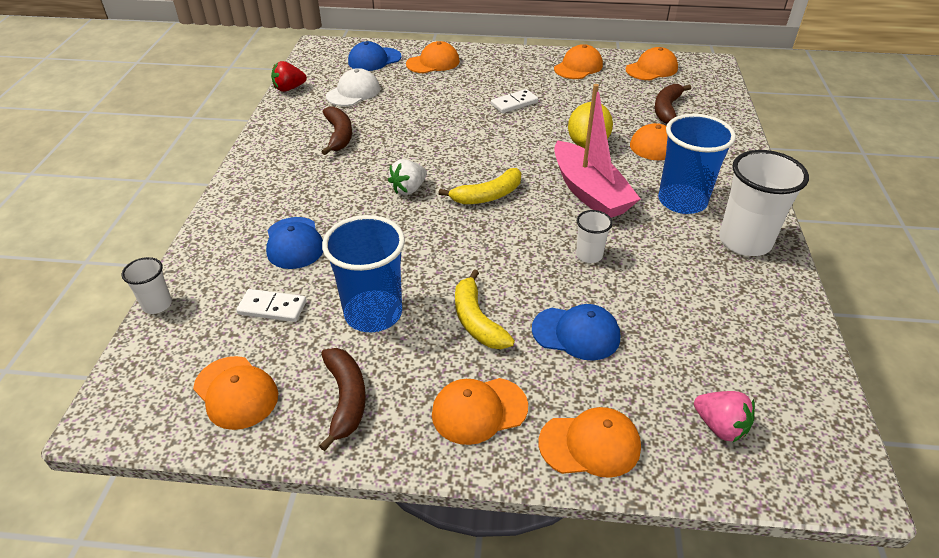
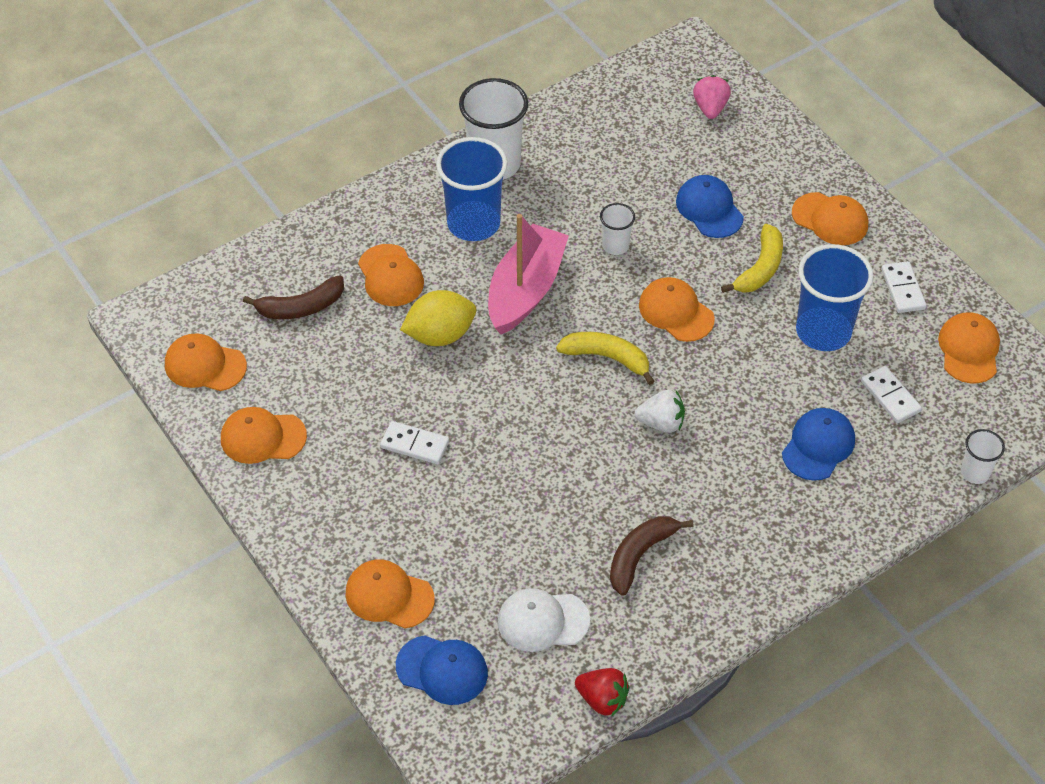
camera: 130 degrees left, 10 degrees up
brown banana [319,348,366,451] -> white domino [881,261,927,313]
orange cap [539,407,641,478] -> orange cap moved to [639,277,715,342]

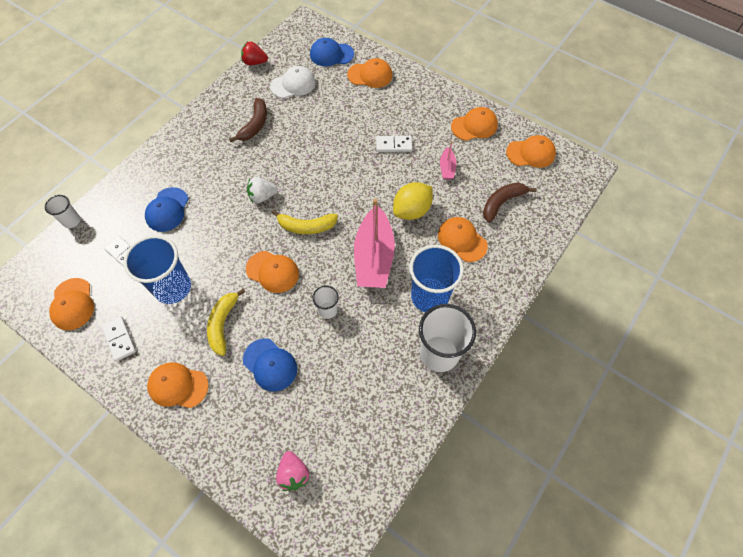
camera: 160 degrees right, 10 degrees up
none -> pink boat [440,141,457,179]

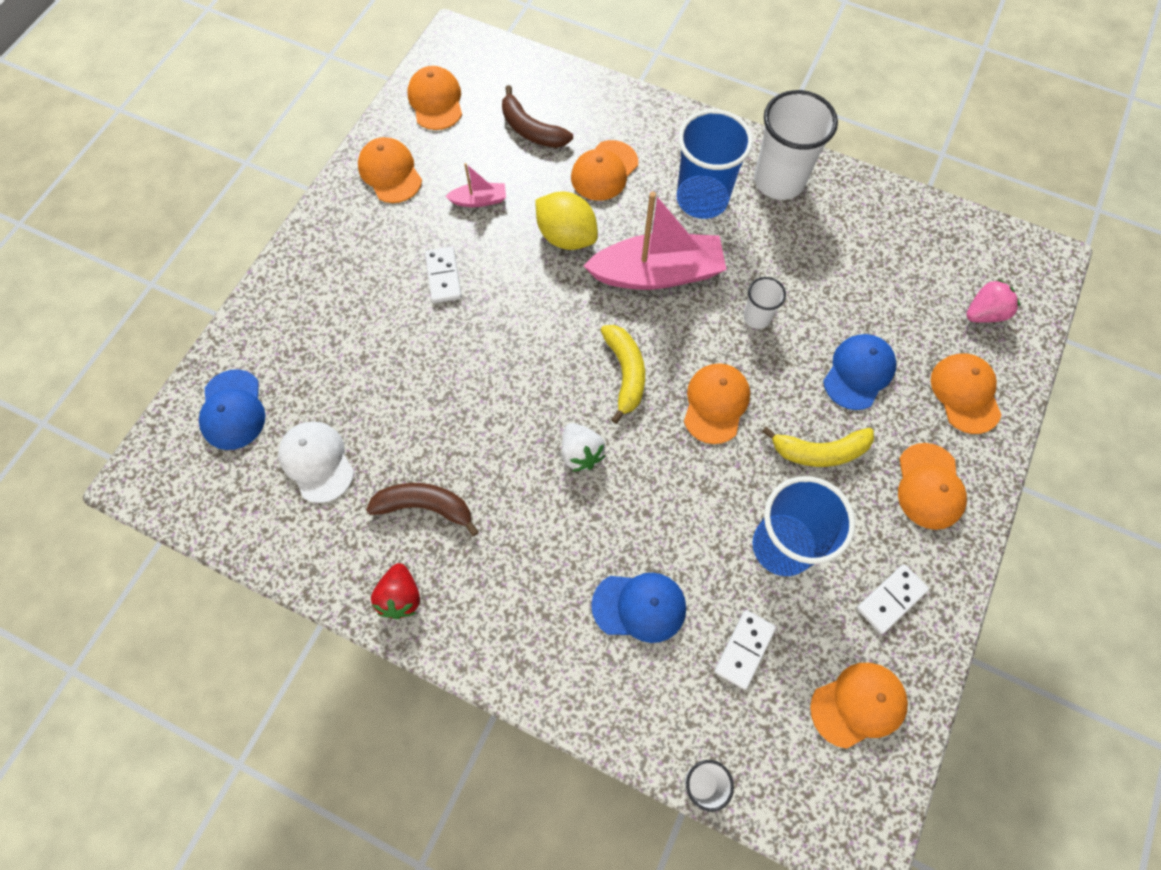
camera: 100 degrees left, 5 degrees up
red strawberry [241,42,268,65] -> red strawberry moved to [371,563,420,619]
orange cap [347,58,393,88] -> orange cap moved to [931,354,1001,434]

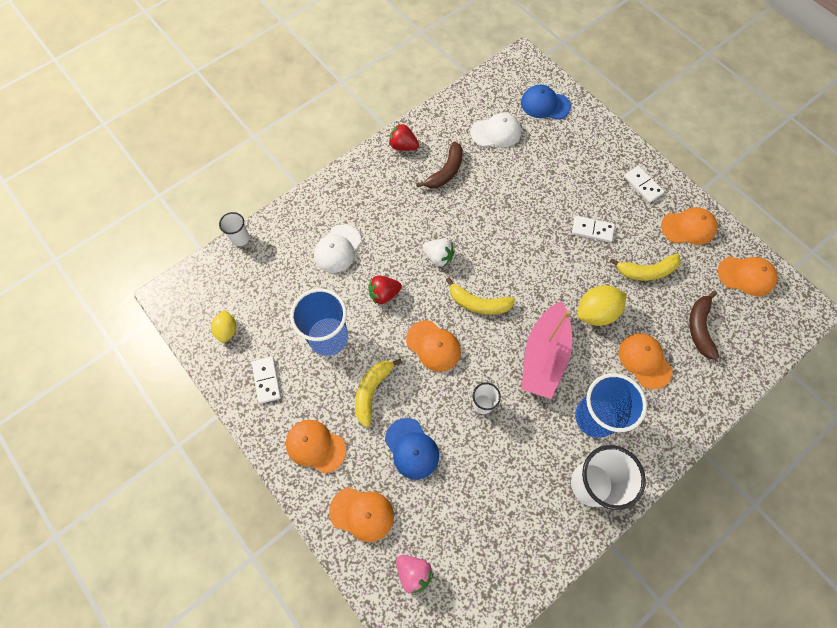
camera: 115 degrees right, 0 degrees up
pink boat [445,163,506,207] -> yellow banana [609,254,681,281]
brown banana [502,85,573,148] -> brown banana turned 60 degrees counterclockwise [689,291,719,360]
white strawberry [562,423,605,471] -> white strawberry turned 150 degrees counterclockwise [422,239,455,268]
blue cap [591,573,686,643] -> white cap [314,224,362,273]
white domino [714,610,776,690] -> white domino moved to [624,166,665,203]
orange cap [810,663,908,749] -> yellow lemon [211,310,236,343]
pink strawberry [966,279,1020,323] -> pink strawberry turned 45 degrees counterclockwise [396,555,434,595]
none -> red strawberry [368,276,402,305]

